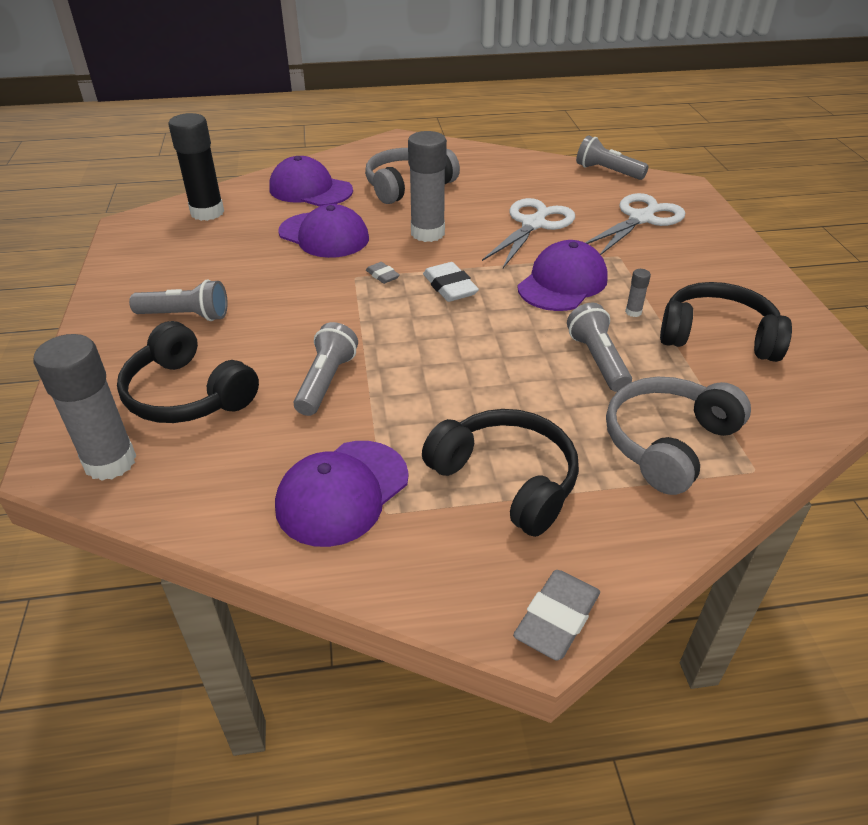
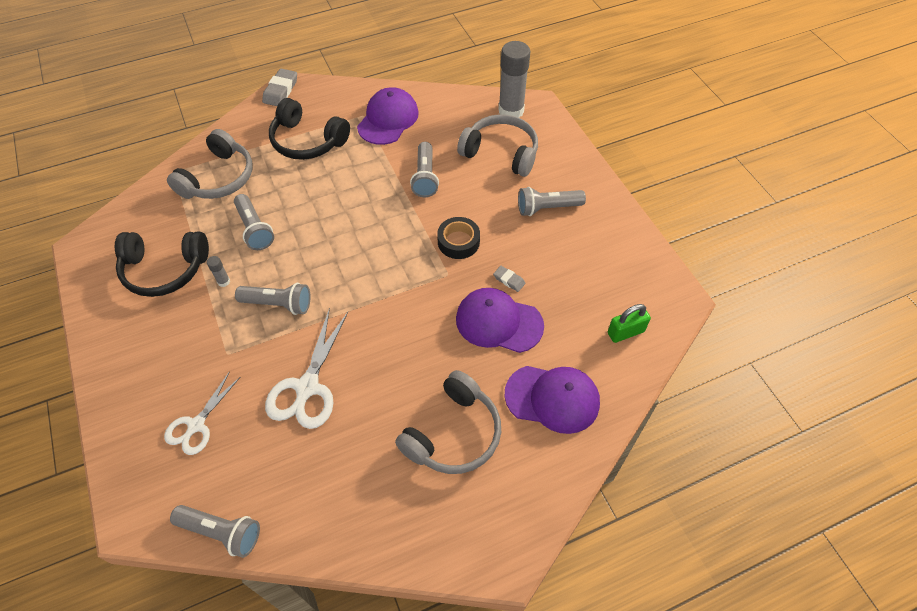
camera: 165 degrees right, 15 degrees up
black headphones [117,321,259,423] -> grey headphones [457,114,538,177]
black glue stick [168,113,224,221] -> green padlock [608,304,651,343]
grey eraser [366,262,400,284] -> grey eraser moved to [493,266,525,292]
grey glue stick [408,131,447,242] -> none
white eraser [423,262,479,302] -> none
purple cap [517,240,608,311] -> grey flashlight [235,283,311,315]
white scissors [585,193,685,255] -> white scissors [164,371,240,455], size x0.66
none -> black tape [437,217,480,259]

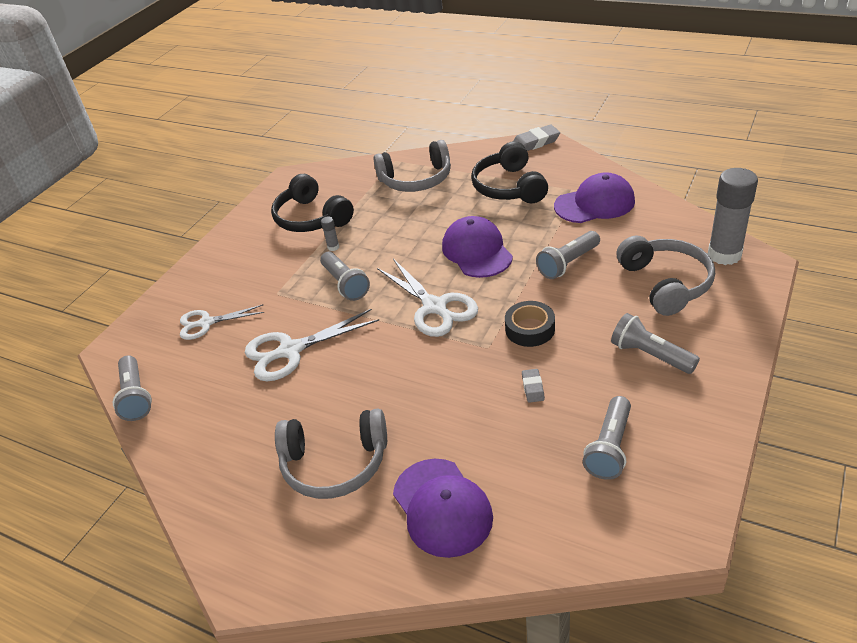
camera: 55 degrees right, 15 degrees down
grey flashlight [234,194,274,250] -> grey flashlight moved to [583,396,631,480]
purple cap [456,288,544,353] -> purple cap moved to [442,216,513,278]
green padlock [608,304,651,343] -> none
none -> white scissors [377,259,478,337]

